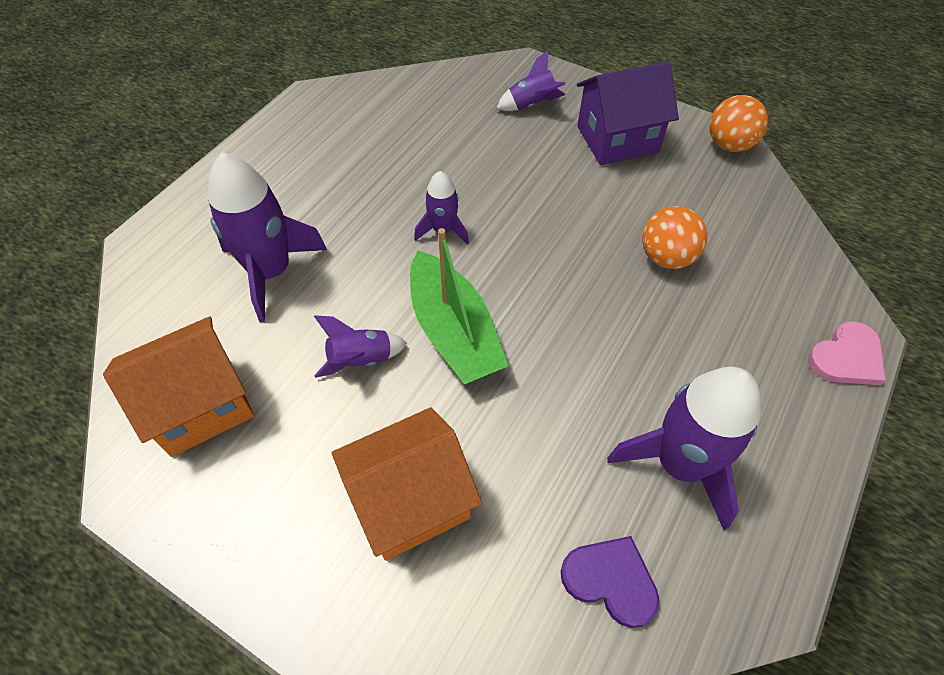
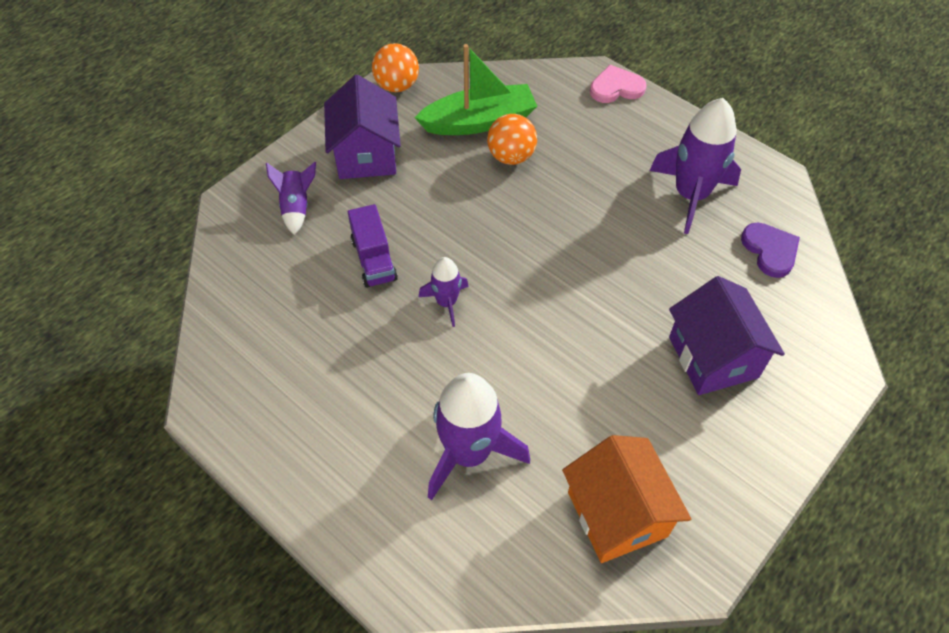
camera: 80 degrees left, 0 degrees up
purple rocket [314,316,407,378] -> none
orange house [332,407,482,561] -> purple house [669,276,785,395]
green boat [410,228,509,384] -> green boat moved to [414,44,537,135]
purple heart [561,536,660,628] -> purple heart turned 120 degrees clockwise [741,223,800,278]
pink heart [808,321,886,385] -> pink heart turned 75 degrees counterclockwise [590,65,647,103]
none -> purple truck [348,204,398,288]

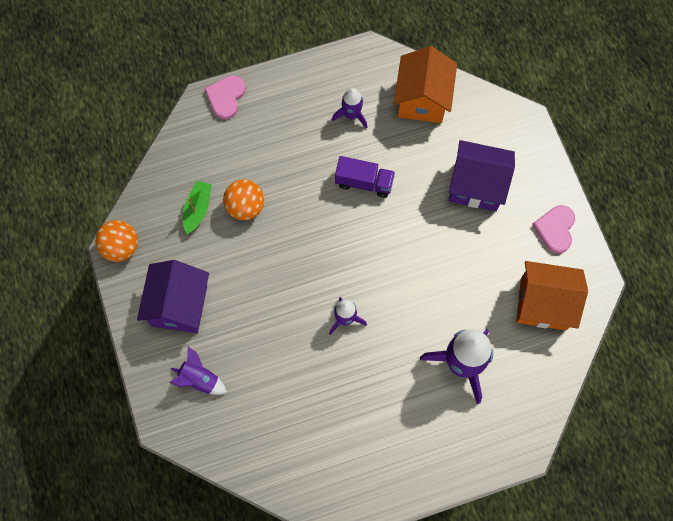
camera: 60 degrees left, 15 degrees up
purple house [324,75,401,179] -> purple house turned 75 degrees clockwise [137,260,209,333]
purple truck [348,204,398,288] -> purple truck moved to [335,156,395,198]
green boat [414,44,537,135] -> green boat [183,181,212,234], size x0.56
purple rocket [649,98,741,234] -> purple rocket [332,88,367,128], size x0.54
purple heart [741,223,800,278] -> orange house [394,46,457,123]
none -> pink heart [532,205,575,253]

